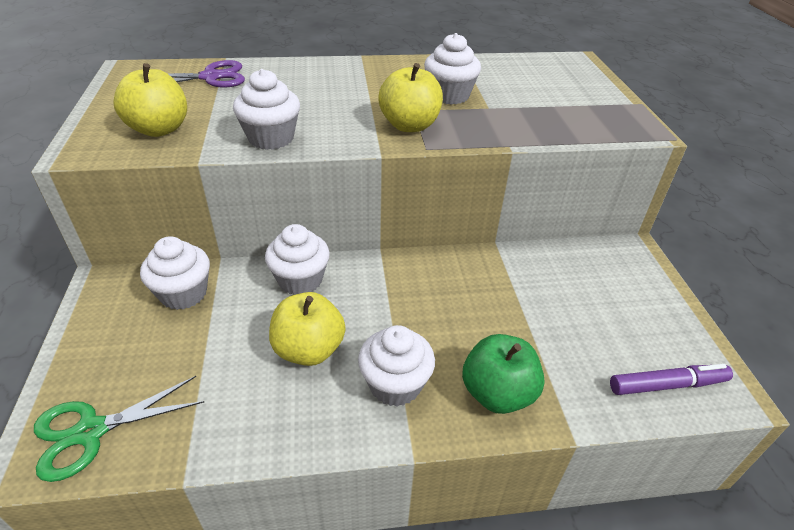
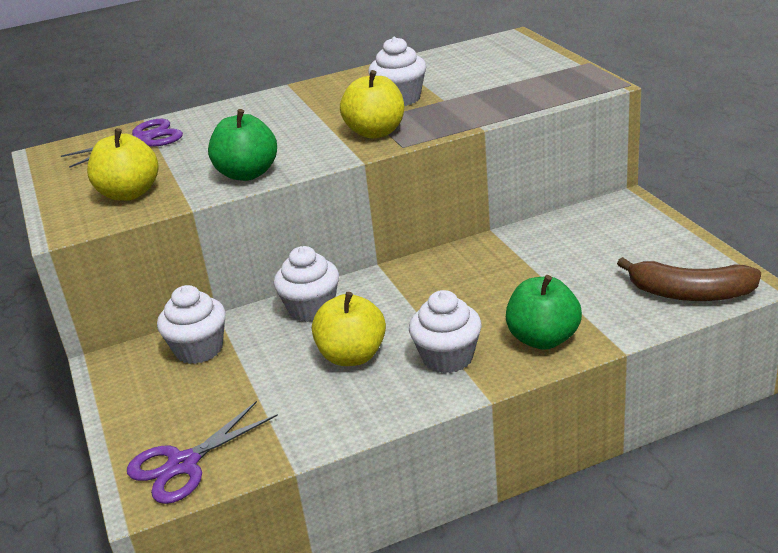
camera: 10 degrees left, 10 degrees down
green scissors [34,376,204,482] -> purple scissors [127,401,278,504]
white cupcake [233,69,300,150] -> green apple [208,109,277,181]
purple marker [610,364,733,395] -> brown banana [617,257,761,301]

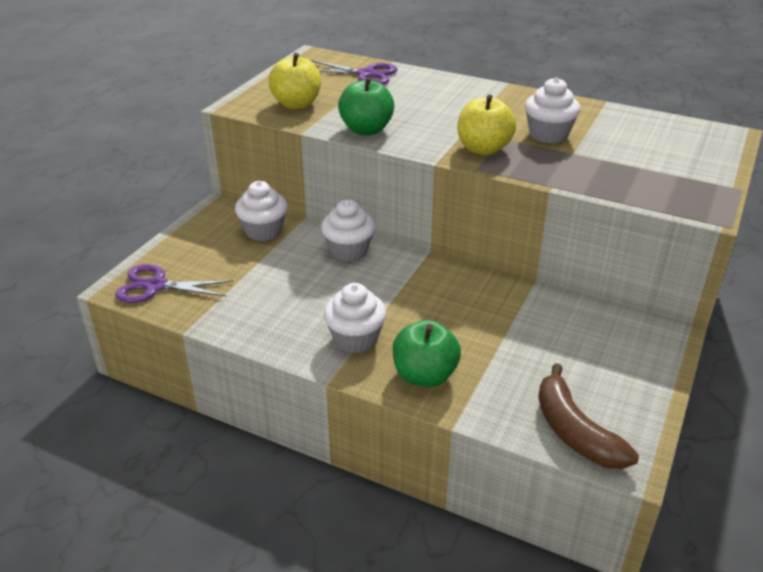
camera: 45 degrees right, 5 degrees up
yellow apple [312,292,386,366] -> none

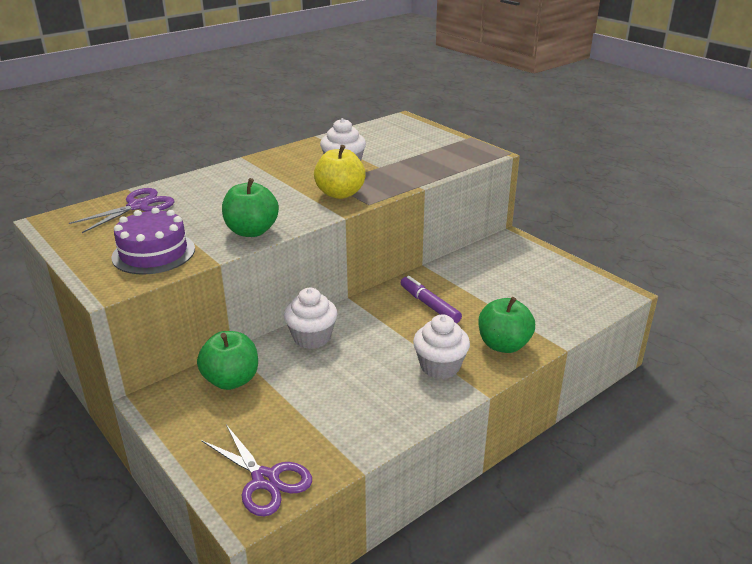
camera: 65 degrees left, 5 degrees down
purple scissors [115,264,233,303] -> purple scissors turned 75 degrees counterclockwise [201,425,312,517]
white cupcake [235,181,287,241] -> green apple [197,331,258,390]
yellow apple [268,53,321,109] -> purple cake [111,207,195,274]
brown banana [538,363,639,469] -> none
none -> purple marker [401,276,462,323]

